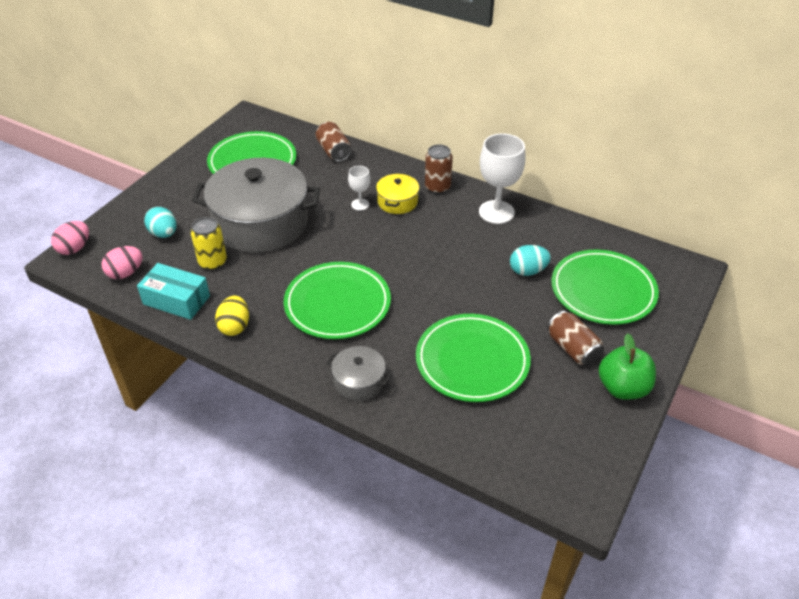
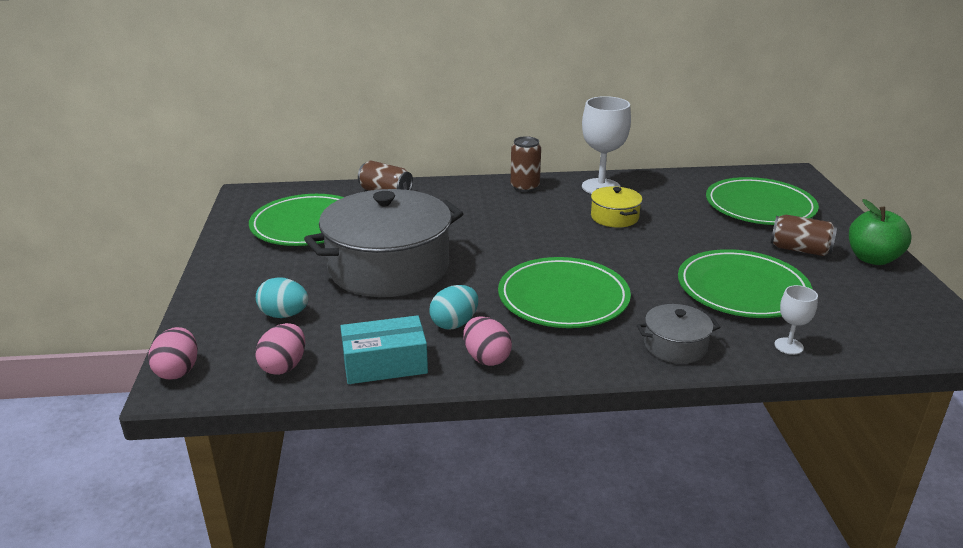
camera: 35 degrees left, 15 degrees down
yellow can [191,217,227,270] -> none
yellow egg [215,296,249,336] -> pink egg [463,316,512,366]
white goblet [348,166,370,211] -> white goblet moved to [775,285,818,355]
yellow pot [376,173,419,214] -> yellow pot moved to [591,186,642,228]
turquoise egg [510,245,551,276] -> turquoise egg moved to [429,285,478,329]

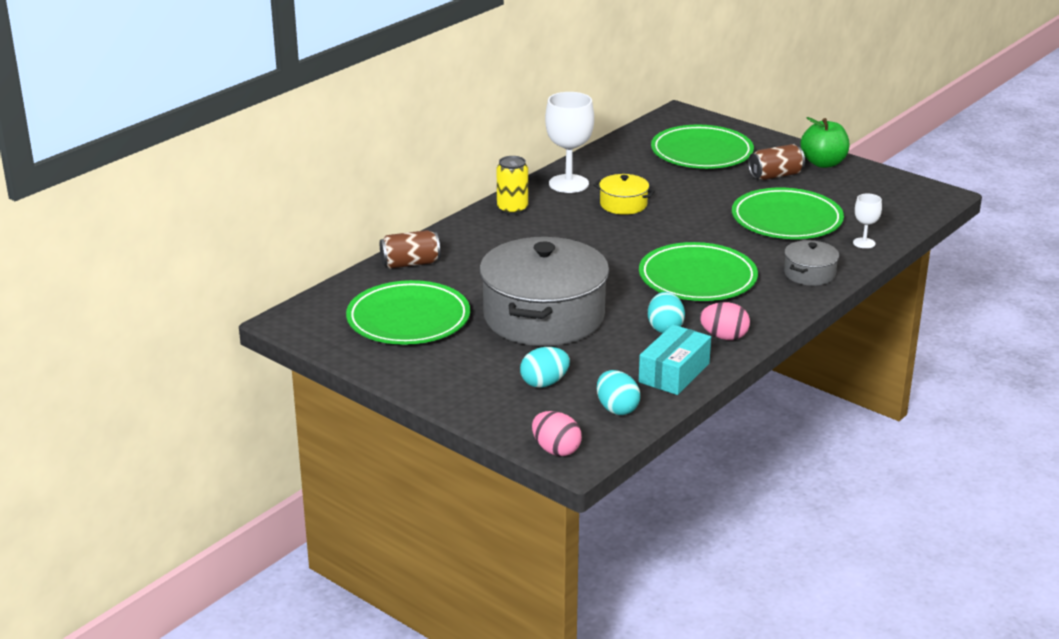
camera: 45 degrees left, 0 degrees up
pink egg [255,323,305,375] -> turquoise egg [597,370,640,415]
brown can [511,136,541,192] -> yellow can [497,156,528,215]

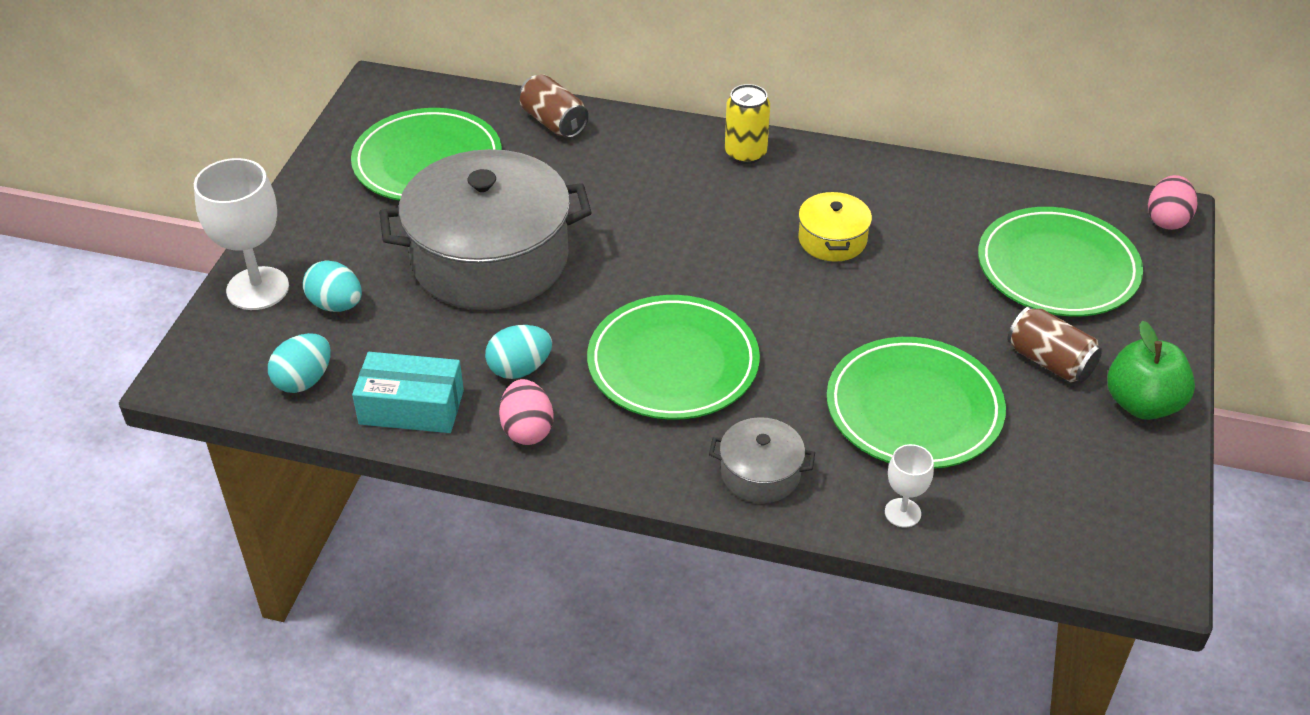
camera: 65 degrees right, 15 degrees up
pink egg [532,411,582,456] -> pink egg moved to [1148,175,1198,230]
white goblet [545,92,594,193] -> white goblet moved to [194,158,289,310]

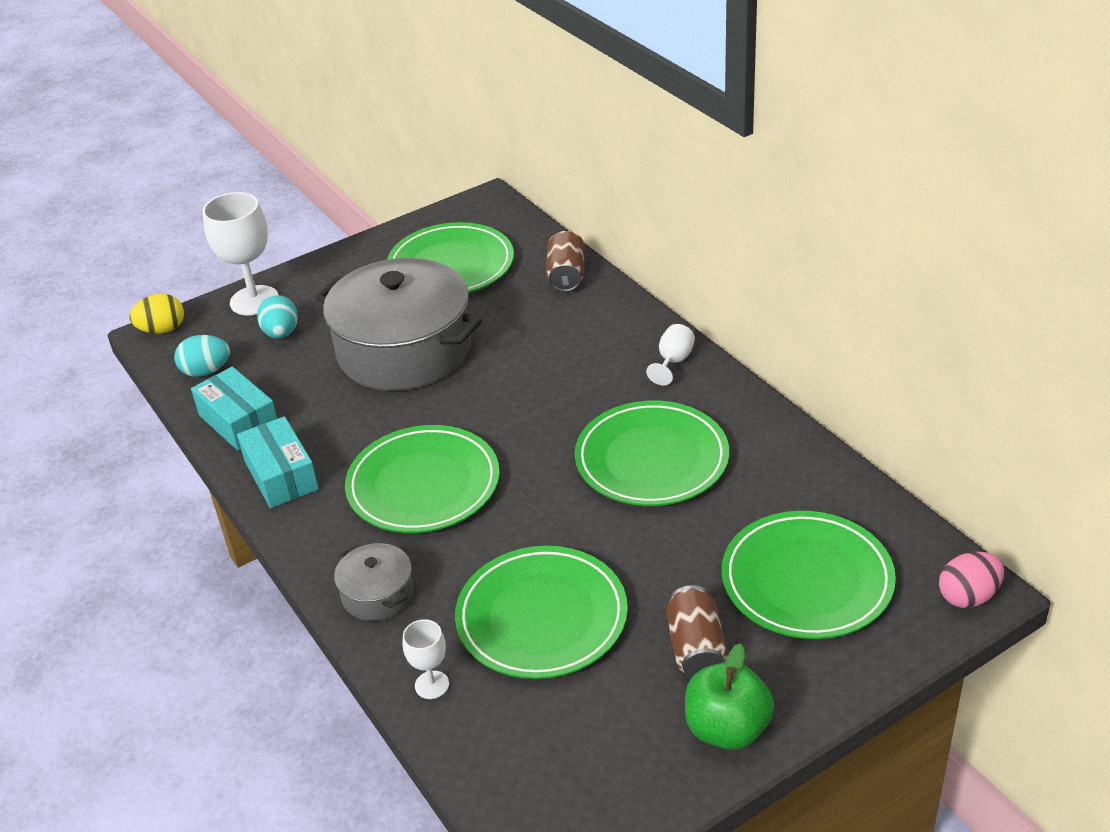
camera: 45 degrees right, 5 degrees down
turquoise egg [485,325,552,379] -> none
pink egg [499,379,554,445] -> turquoise box [237,416,319,508]
yellow can [725,84,770,164] -> white goblet [646,324,695,386]
yellow pot [798,191,872,262] -> green plate [575,401,729,506]
none -> yellow egg [129,294,184,334]

